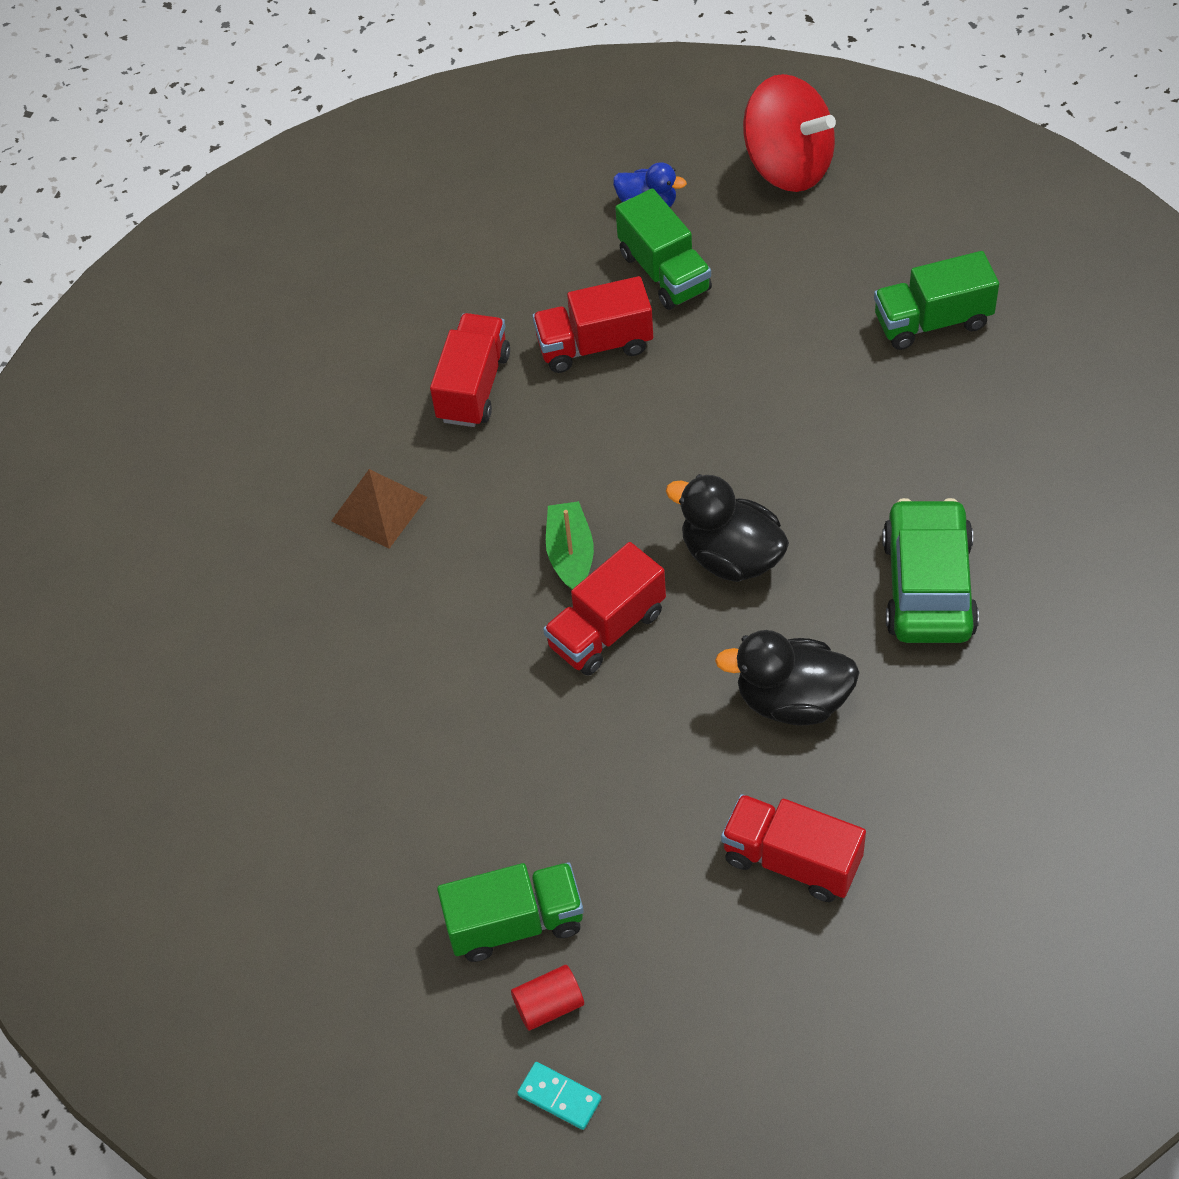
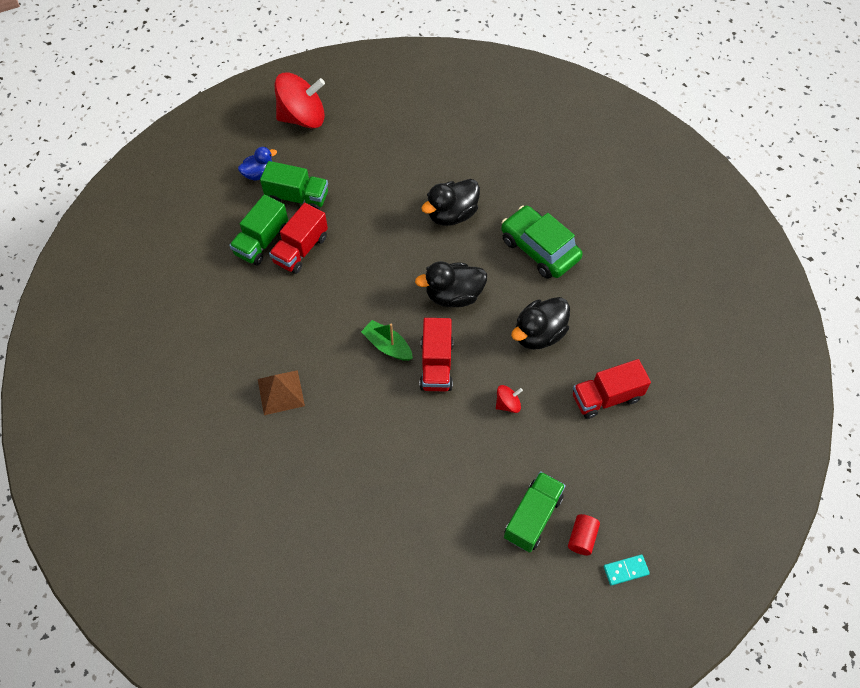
camera: 50 degrees left, 5 degrees up
red truck [430,313,510,427] -> none
green truck [874,251,999,350] -> green truck moved to [229,195,288,265]
none -> black duck [421,179,480,226]
none -> red spinning top [496,385,523,413]

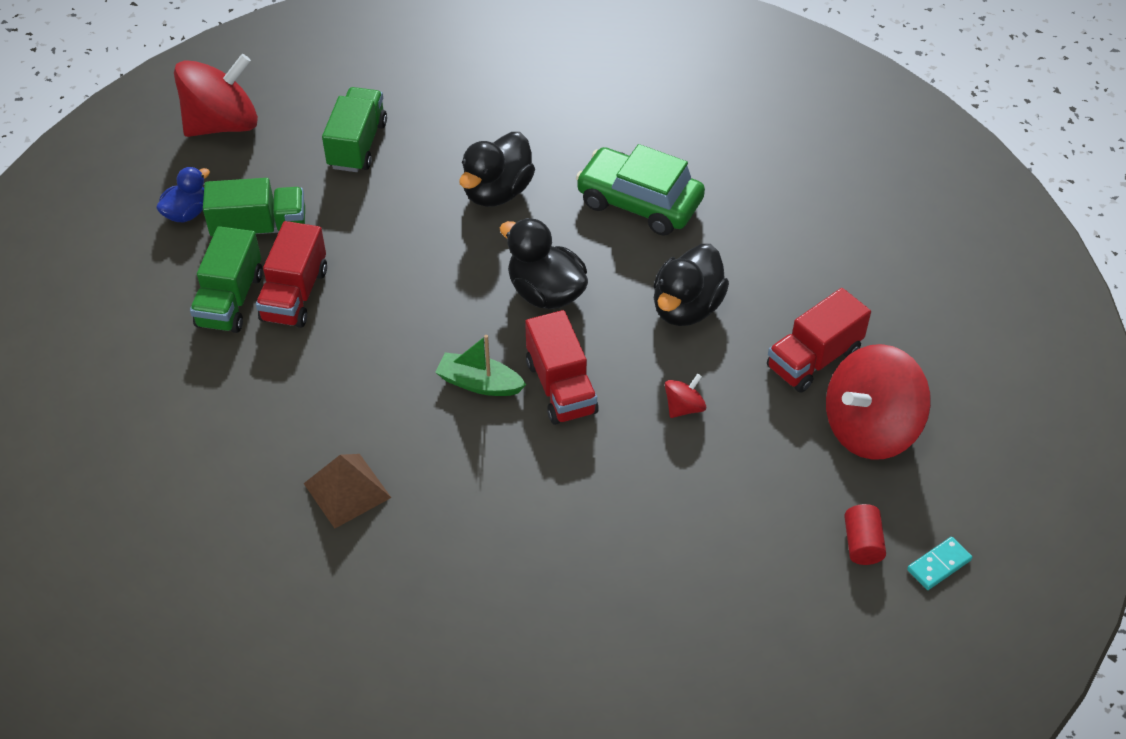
camera: 20 degrees left, 10 degrees down
black duck [415,261,487,307] -> black duck turned 75 degrees clockwise [500,218,588,309]
green truck [504,471,566,553] -> green truck moved to [322,87,387,172]
none -> red spinning top [826,344,931,460]

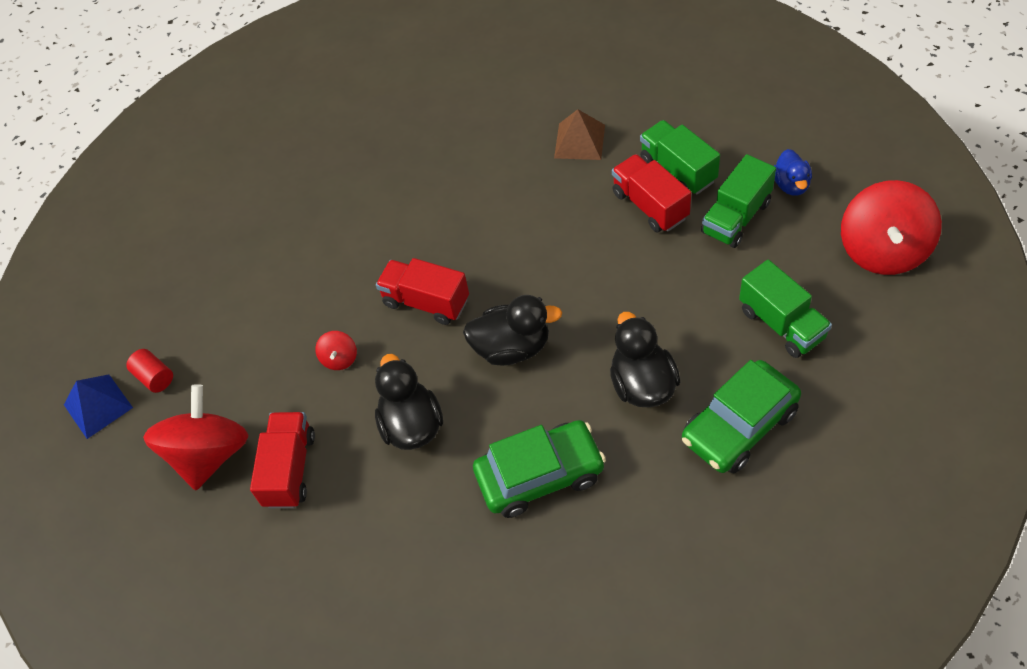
camera: 140 degrees right, 5 degrees up
brown pyramid [304,454,391,529] -> brown pyramid moved to [554,109,605,160]
green boat [435,335,526,396] -> none
turquoise domino [907,537,972,590] -> blue pyramid [64,374,133,439]
none -> green car [682,360,801,473]

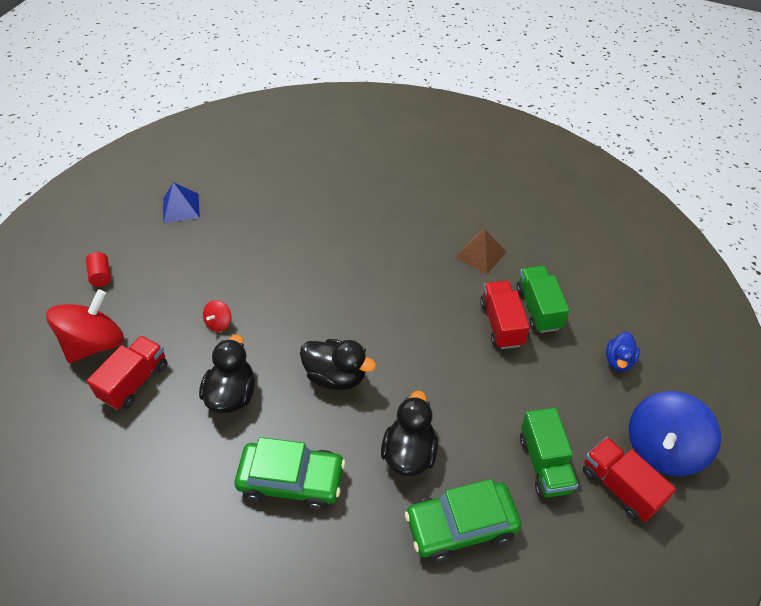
camera: 20 degrees right, 5 degrees down
blue pyramid [64,374,133,439] -> blue pyramid moved to [163,182,200,223]
red truck [376,258,469,325] -> red truck moved to [583,437,676,522]
green truck [701,154,776,248] -> none
red spinning top [841,180,942,275] -> blue spinning top [629,391,721,476]

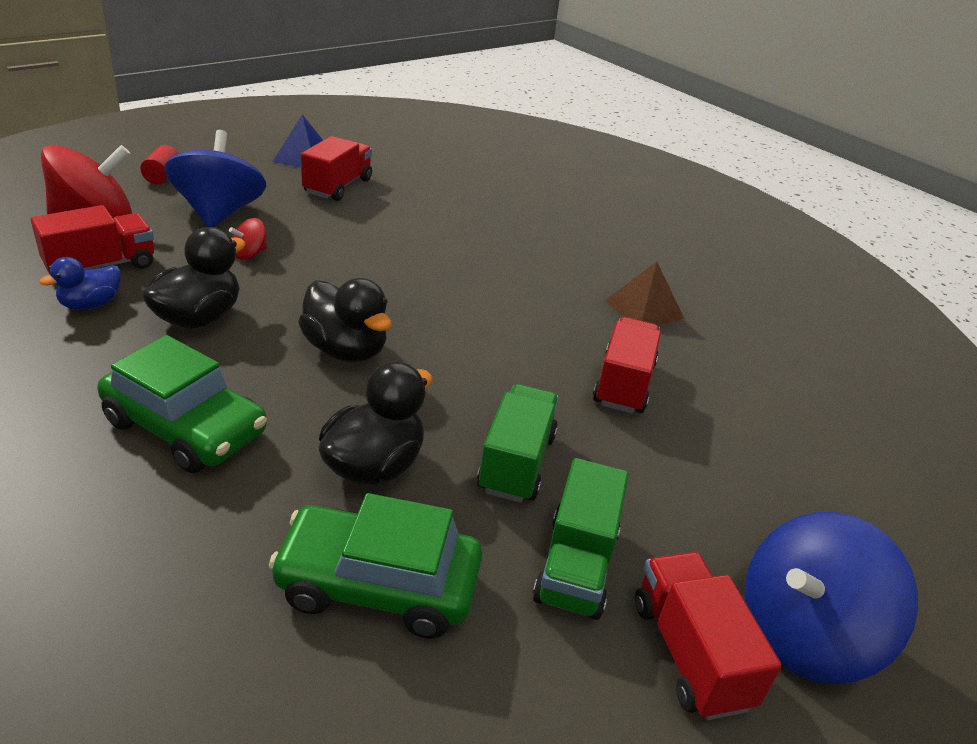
camera: 20 degrees right, 15 degrees down
green truck [516,266,570,333] -> green truck moved to [477,384,559,503]
blue duck [606,332,640,372] -> blue duck moved to [39,257,121,310]
none -> blue spinning top [164,130,266,227]
none -> red truck [301,136,372,201]

